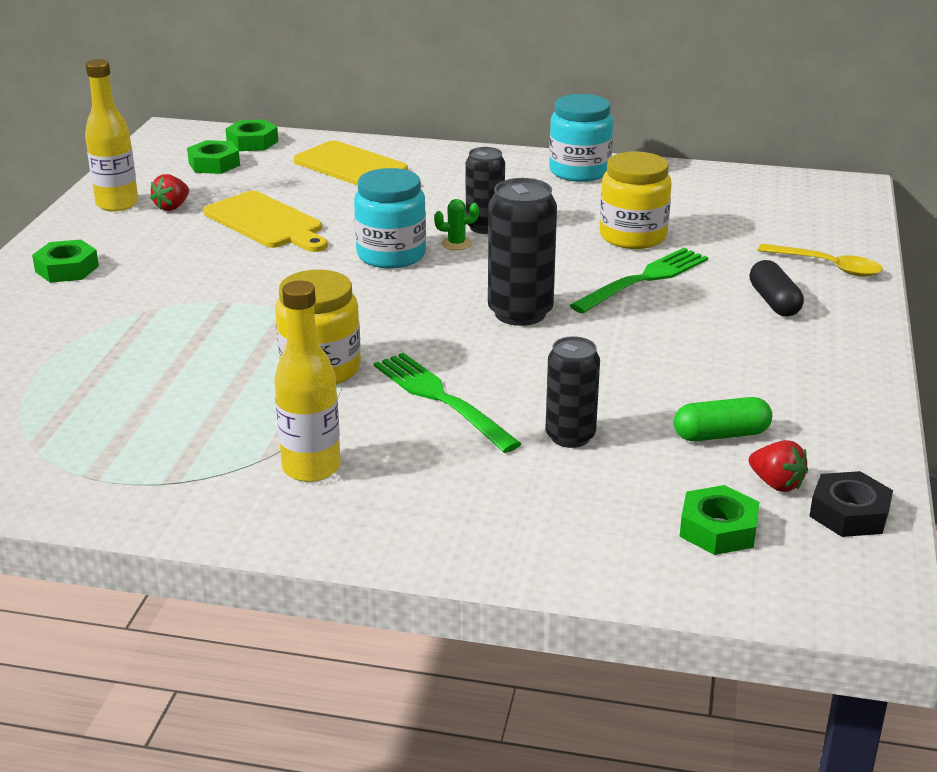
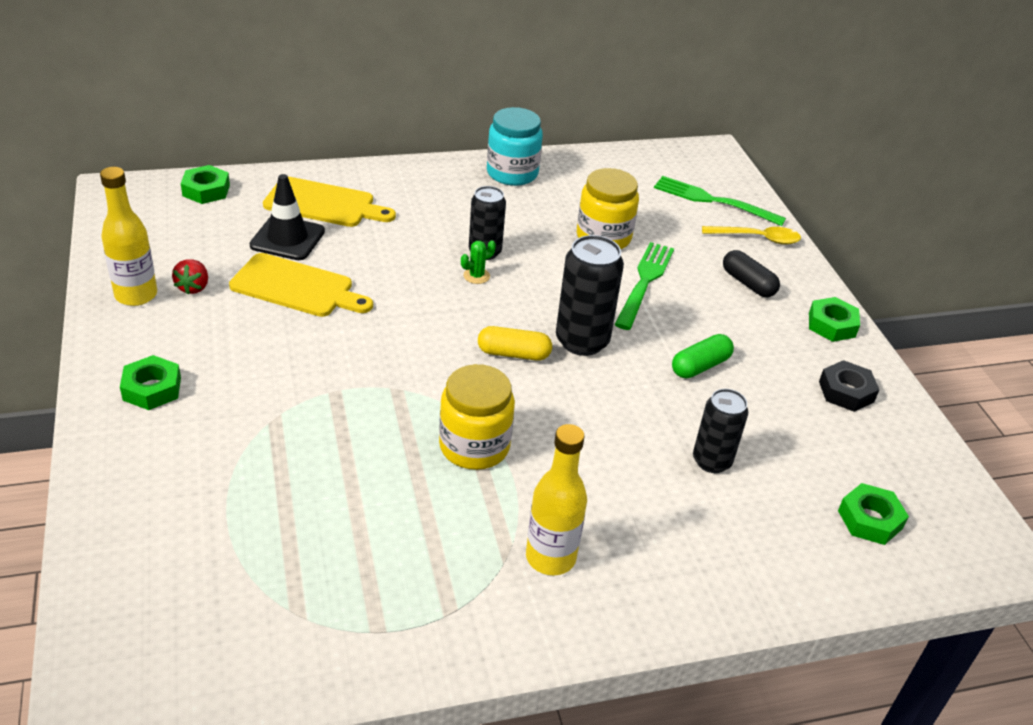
camera: 30 degrees left, 10 degrees up
green nut [187,140,240,174] -> green nut moved to [809,297,860,342]
turquoise jar [354,168,426,268] -> none
green fork [374,353,522,453] -> green fork moved to [654,176,786,226]
green capsule [674,397,772,441] -> green capsule moved to [672,334,734,378]
red strawberry [749,440,808,492] -> none
black nut [809,471,893,537] -> black nut moved to [819,360,879,412]
none -> black traffic cone [250,174,325,260]
none -> yellow capsule [478,326,552,361]

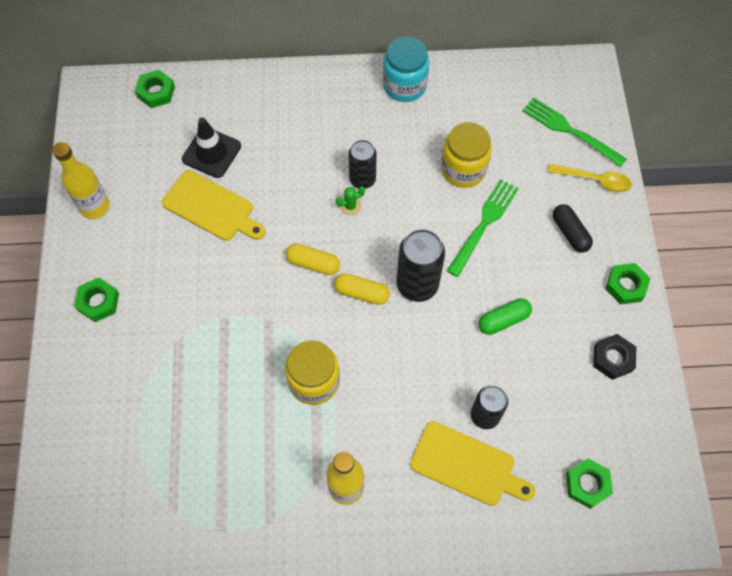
camera: 15 degrees right, 25 degrees up
red strawberry [172,259,208,295] -> none
yellow cutting board [263,177,396,227] -> yellow cutting board moved to [410,421,535,506]
none -> yellow capsule [286,244,340,275]

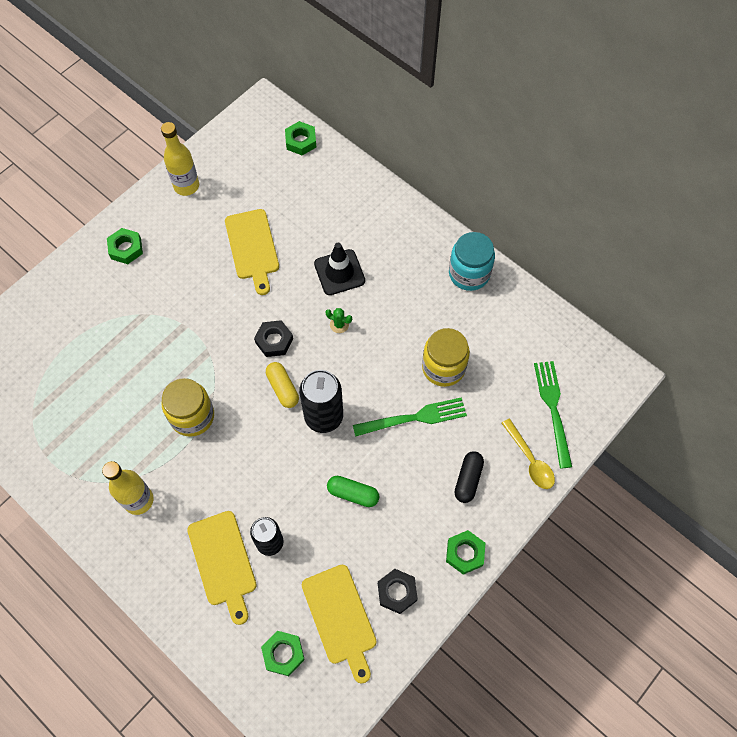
camera: 45 degrees right, 0 degrees up
black traffic cone [182,117,241,178] -> black traffic cone moved to [314,243,365,295]
yellow capsule [286,244,340,275] -> black nut [254,320,293,357]
black can [348,140,377,189] -> none
none -> yellow cutting board [302,564,377,684]

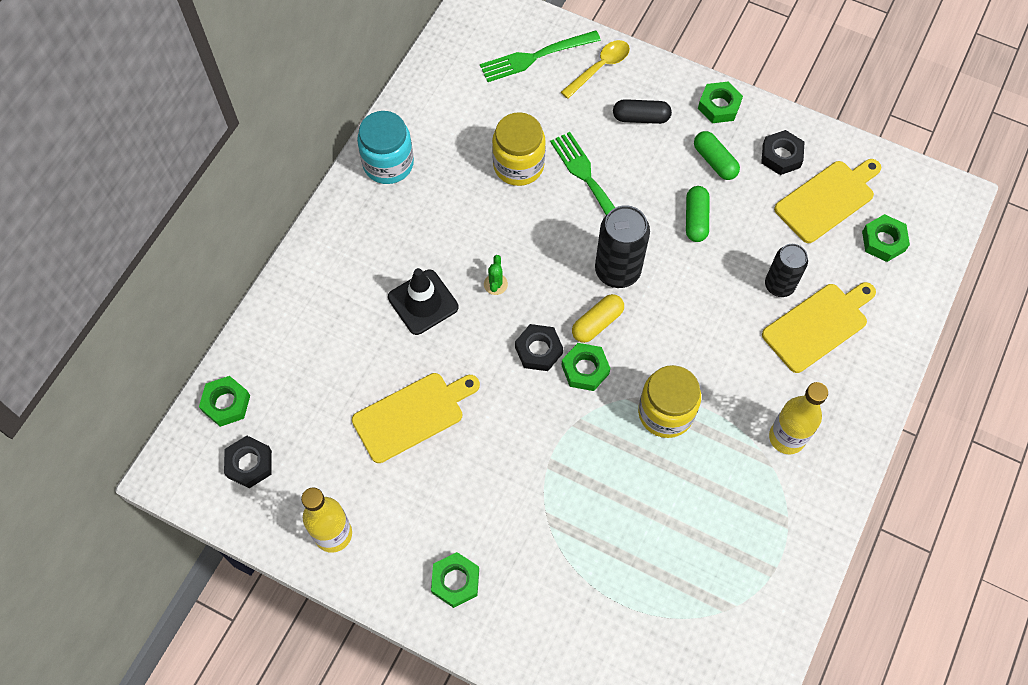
camera: 105 degrees left, 0 degrees up
none -> black nut [224,436,272,488]
none -> green nut [561,343,610,391]
none -> green capsule [694,131,740,180]

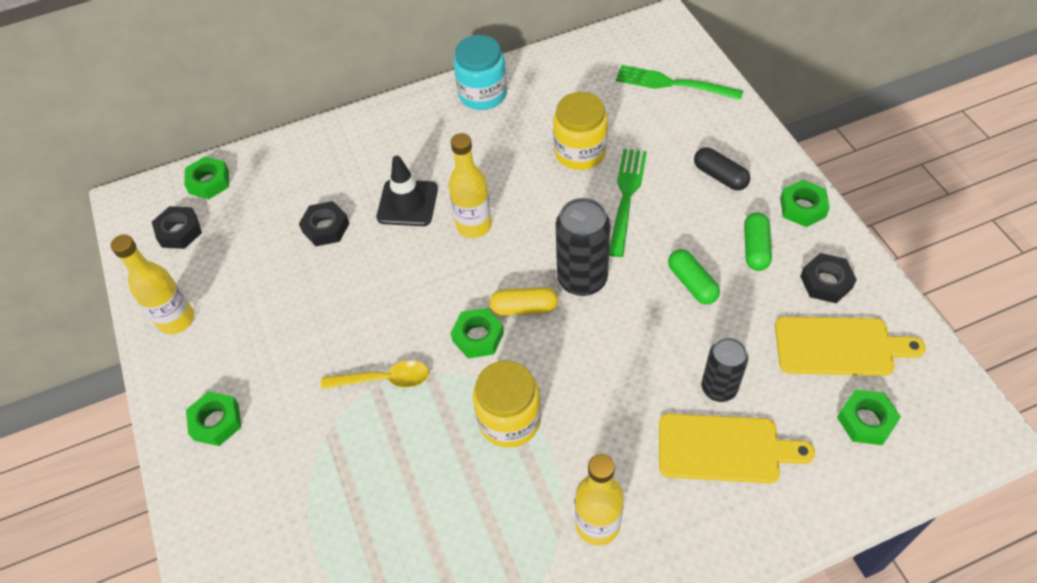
camera: 45 degrees right, 10 degrees down
yellow cutting board [352,373,480,463] -> none
green cactus [484,255,508,295] -> yellow bottle [449,133,492,238]
black nut [515,324,563,371] -> black nut moved to [299,201,350,246]
yellow spoon [561,40,630,99] -> yellow spoon moved to [321,360,429,389]
green capsule [686,186,709,242] -> green capsule turned 75 degrees counterclockwise [668,249,720,304]

